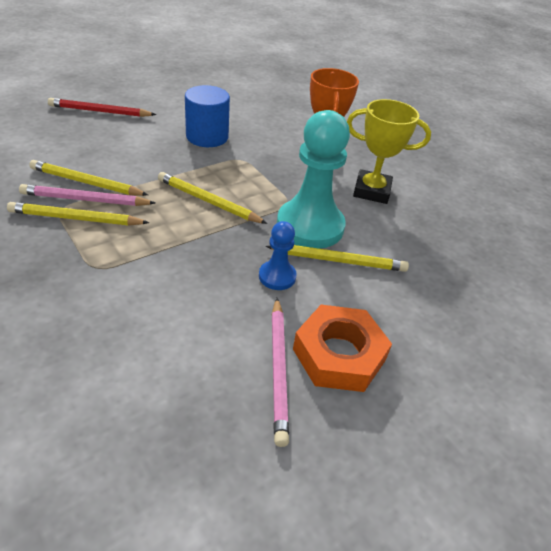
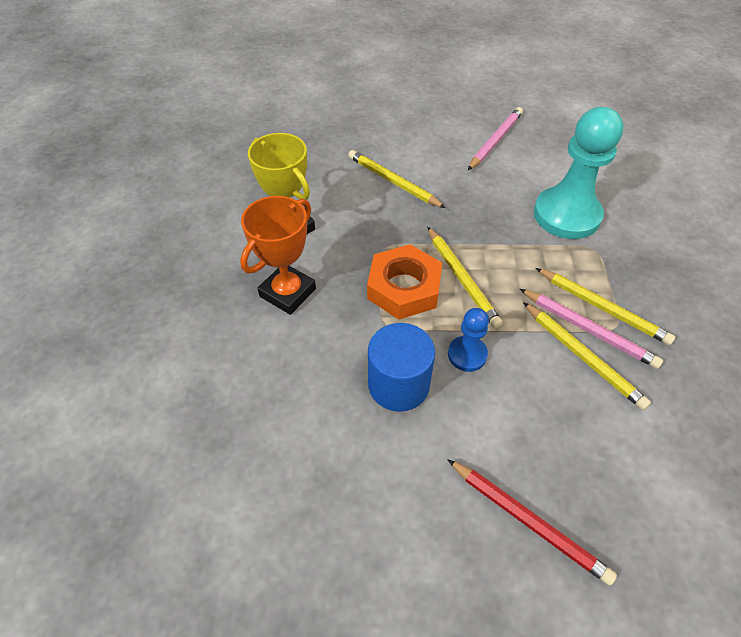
camera: 140 degrees left, 10 degrees up
blue pawn [259,221,297,290] -> blue pawn moved to [448,308,489,372]
turquoise pawn [277,110,350,249] -> turquoise pawn moved to [534,107,624,239]
orange nut [293,305,392,392] -> orange nut moved to [367,244,442,319]

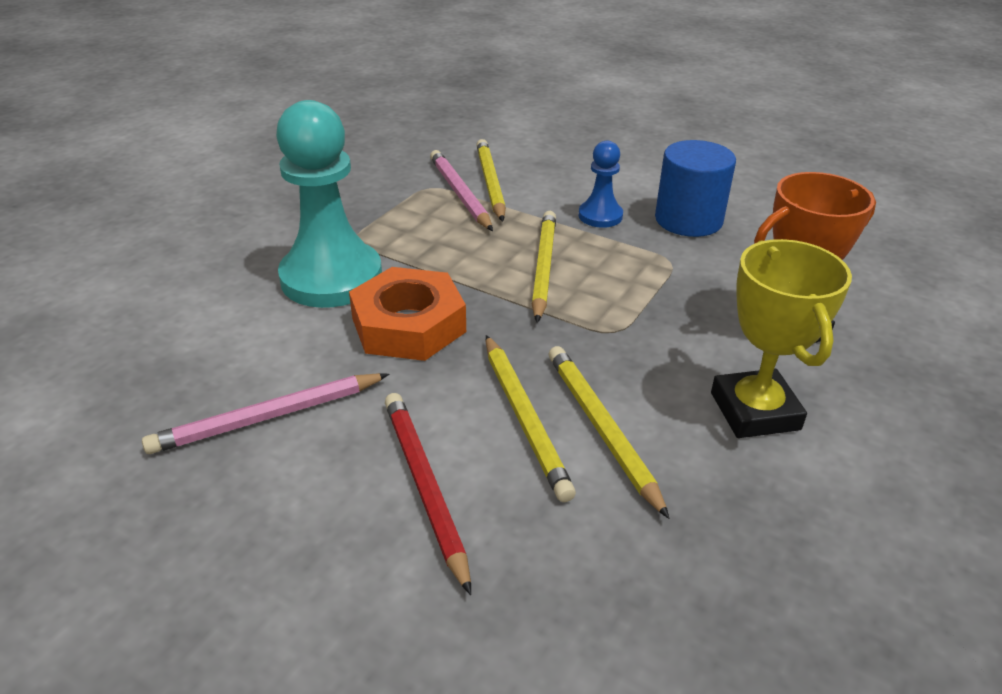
camera: 150 degrees left, 15 degrees down
orange nut [367,244,442,319] -> orange nut moved to [349,267,466,361]
red pencil [447,459,617,586] -> red pencil moved to [385,393,471,595]
yellow pencil [536,268,675,345] -> yellow pencil moved to [549,346,670,519]

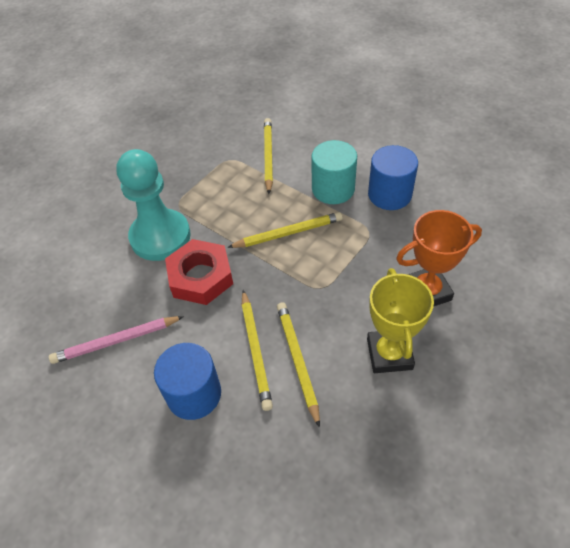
camera: 10 degrees right, 15 degrees up
orange nut [349,267,466,361] -> red nut [165,239,233,305]
red pencil [385,393,471,595] -> blue cylinder [154,343,221,420]
pink pencil [430,150,493,231] -> none
yellow pencil [532,211,556,323] -> yellow pencil turned 60 degrees clockwise [227,212,343,248]
blue pawn [579,140,623,228] -> turquoise cylinder [311,140,357,204]

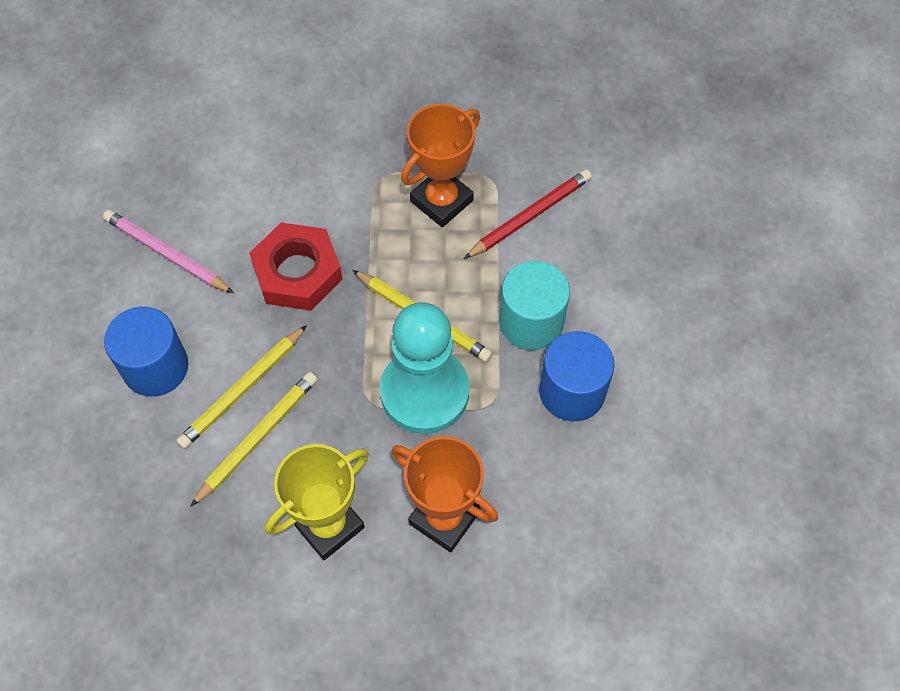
camera: 50 degrees right, 10 degrees up
turquoise pawn [116,149,191,261] -> turquoise pawn moved to [380,302,469,434]
yellow pencil [264,118,273,194] -> red pencil [464,169,592,259]
none -> orange trophy [401,104,480,227]

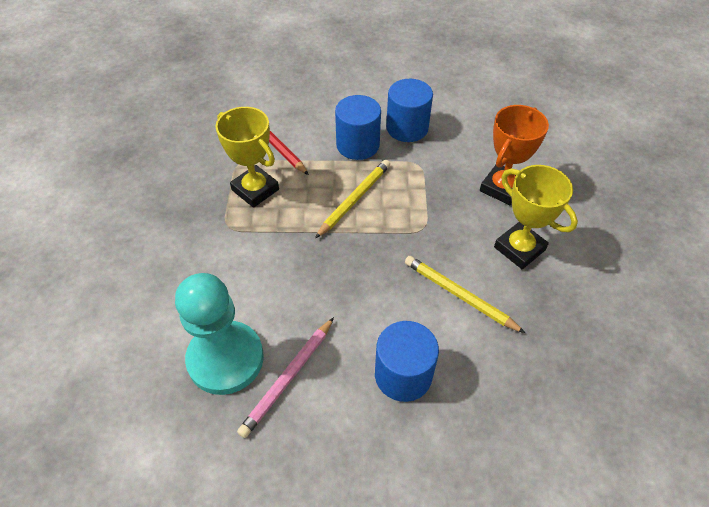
camera: 90 degrees left, 10 degrees down
yellow pencil [176,325,307,449] -> none
red nut [249,222,343,311] -> none
turquoise pawn [380,302,469,434] -> turquoise pawn moved to [175,273,264,395]
orange trophy [401,104,480,227] -> yellow trophy [215,107,279,208]
turquoise cylinder [499,261,570,350] -> blue cylinder [335,95,381,160]

